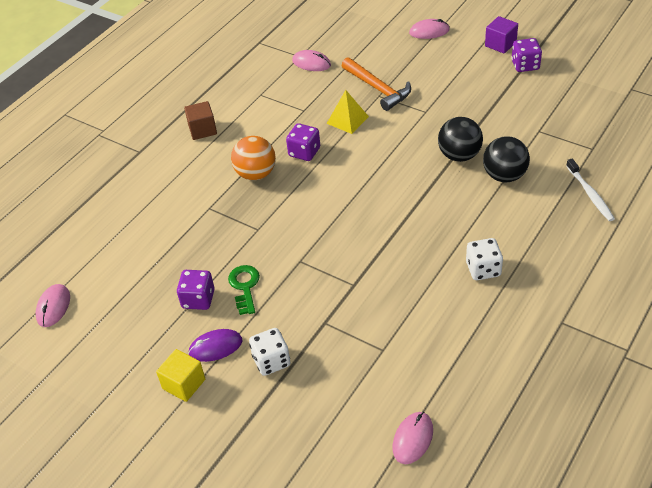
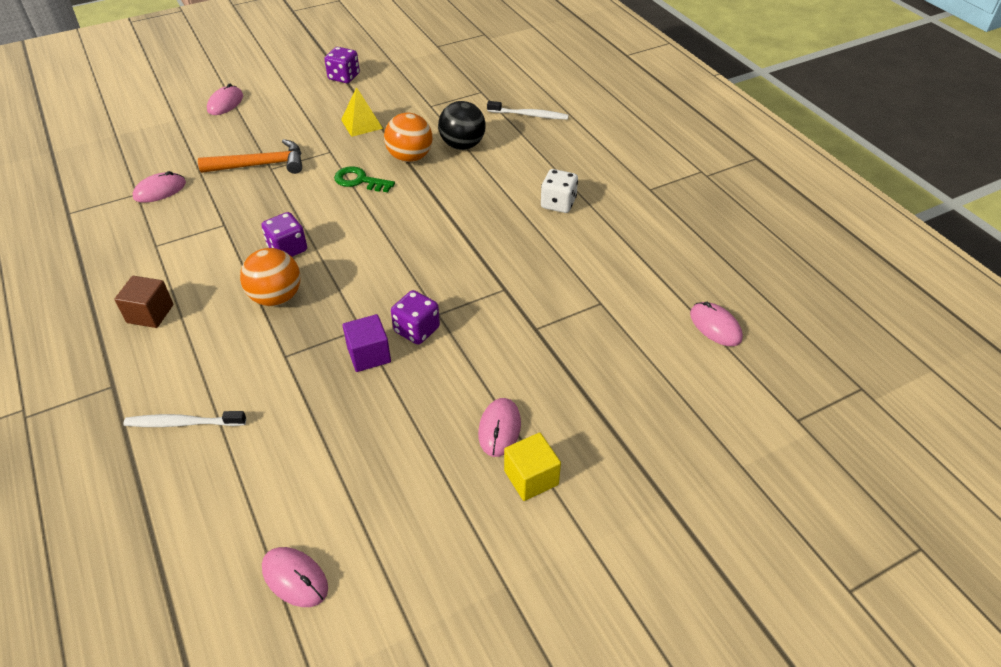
camera: 65 degrees left, 0 degrees up
purple dice [177,270,215,310] -> purple dice moved to [391,290,440,345]
purple mouse [188,329,242,362] -> pink mouse [478,398,521,457]
green key [228,265,260,315] -> green key moved to [334,166,395,192]
white dice [249,328,290,376] -> none
yellow pyramid [327,90,369,134] -> yellow pyramid moved to [341,87,383,137]
black ball [438,117,483,162] -> orange ball [384,113,432,162]
purple cube [485,16,518,54] -> purple cube moved to [342,314,391,372]
none -> white toothbrush [123,411,246,427]

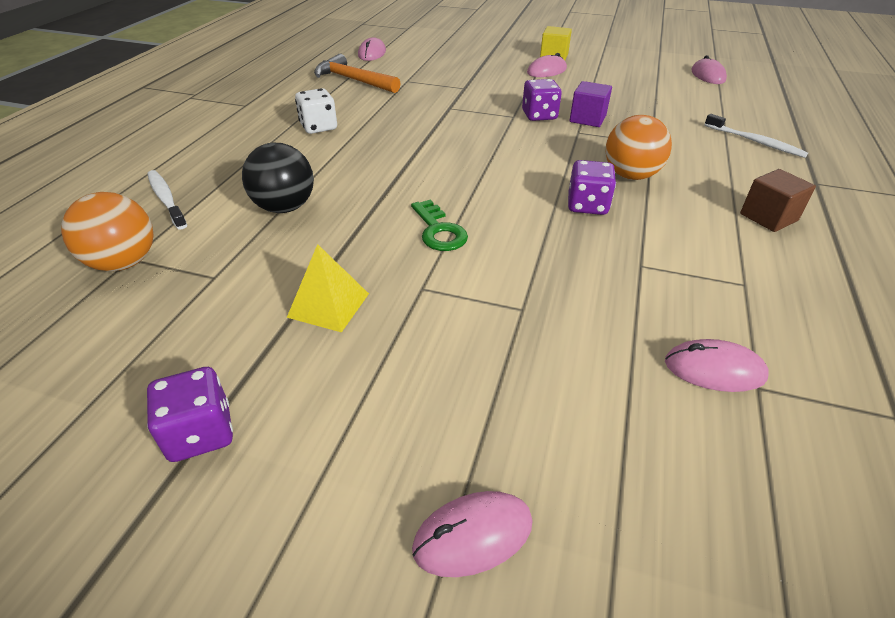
camera: 135 degrees left, 5 degrees down
orange hammer [198,139,302,174] -> orange hammer moved to [314,54,401,93]
orange ball [384,113,432,162] -> orange ball moved to [61,192,153,271]

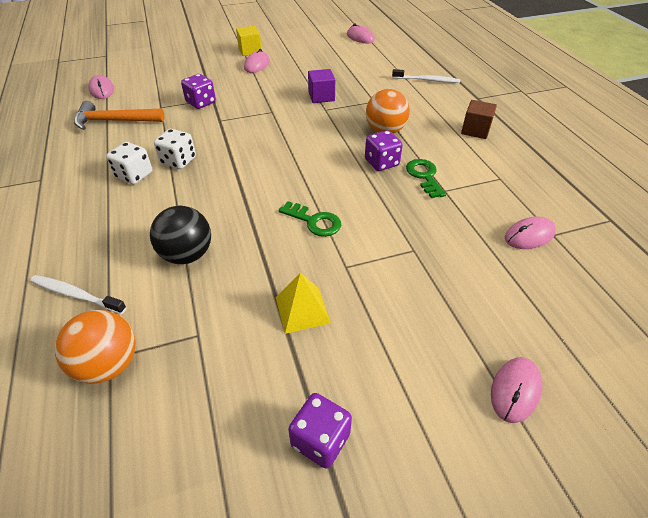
camera: 35 degrees left, 5 degrees up
purple dice [522,79,562,121] -> purple dice moved to [181,74,216,109]
none -> white dice [154,129,196,169]
none -> green key [406,159,446,198]

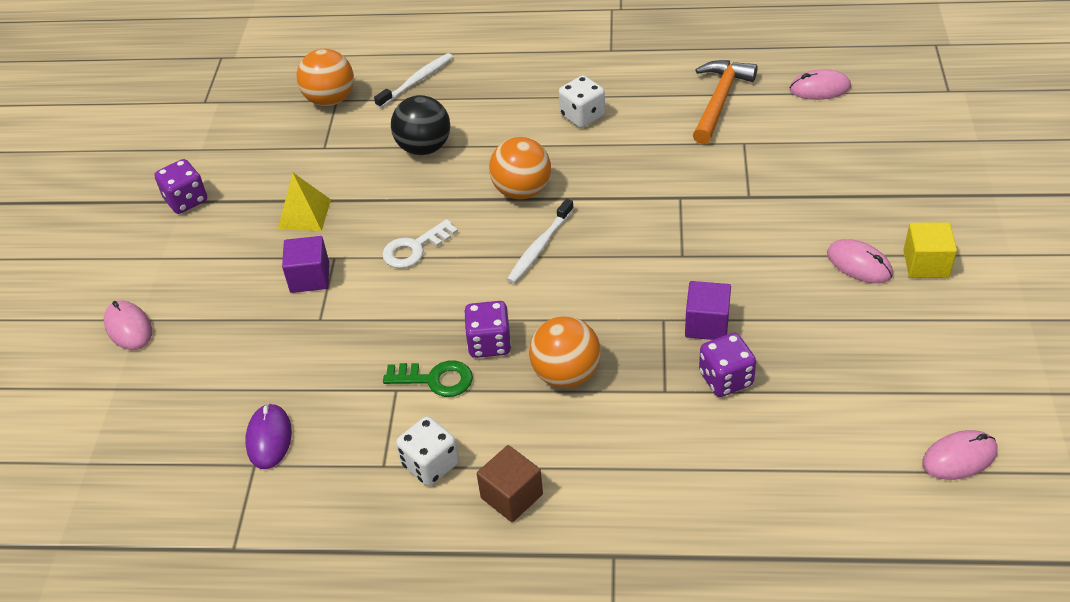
camera: 115 degrees right, 0 degrees up
white dice [154,129,196,169] -> white dice moved to [396,416,459,486]
purple dice [181,74,216,109] -> purple dice moved to [699,333,756,397]
green key [279,201,341,237] -> white key [382,219,458,268]
white toothbrush [392,69,460,83] -> white toothbrush moved to [507,199,574,284]
pink mouse [505,217,556,249] -> purple mouse [245,403,292,469]
none -> purple cube [282,236,329,293]
none -> orange ball [489,137,551,199]

